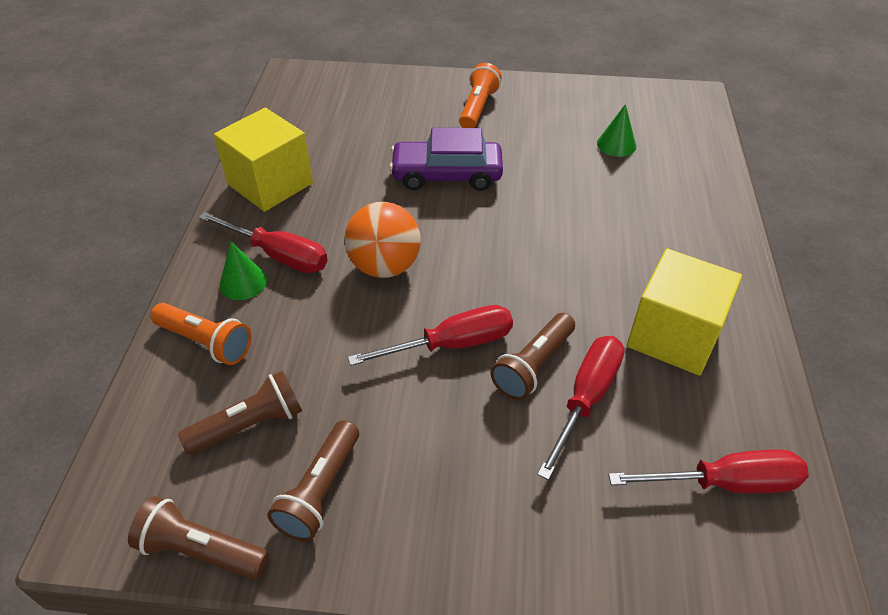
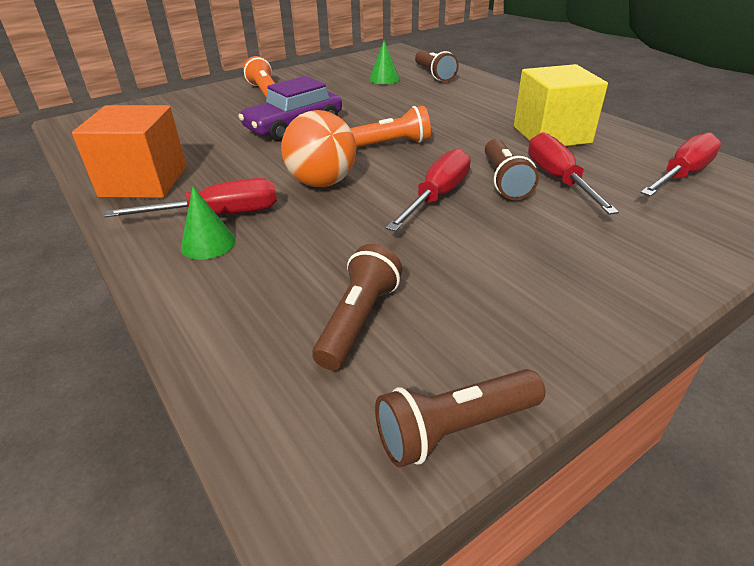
camera: 40 degrees left, 10 degrees down
orange flashlight [150,303,252,365] -> orange flashlight moved to [350,106,431,147]
yellow cube [214,108,313,212] -> orange cube [72,105,186,198]
brown flashlight [267,420,359,542] -> brown flashlight moved to [415,50,459,81]

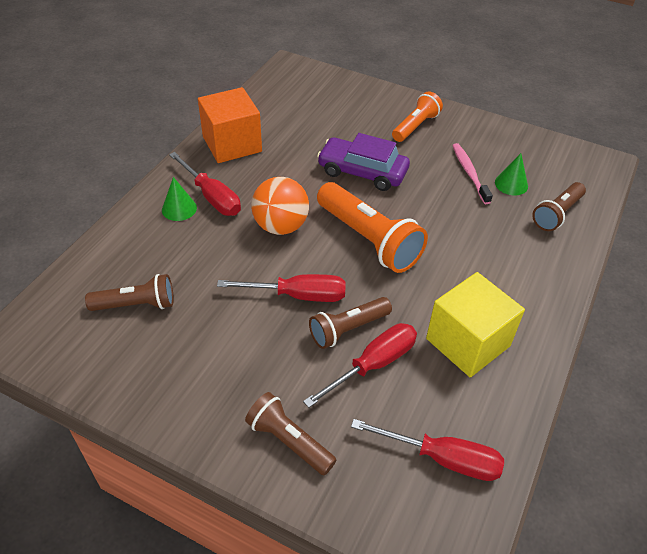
camera: 60 degrees right, 10 degrees up
orange flashlight [350,106,431,147] -> orange flashlight [317,182,428,273], size x1.65
brown flashlight [375,369,545,468] -> brown flashlight moved to [245,392,336,475]
none -> pink toothbrush [452,143,493,204]

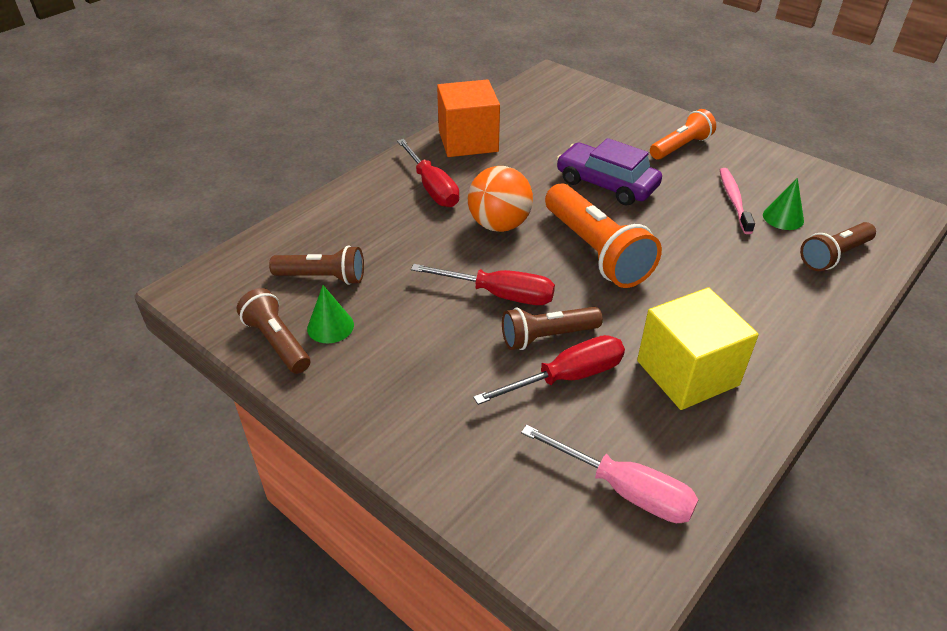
camera: 15 degrees right, 5 degrees down
green cone [162,177,197,221] -> green cone moved to [307,285,354,343]
brown flashlight [245,392,336,475] -> brown flashlight moved to [237,288,310,374]
red screwdriver [351,419,504,481] -> pink screwdriver [521,425,698,523]

